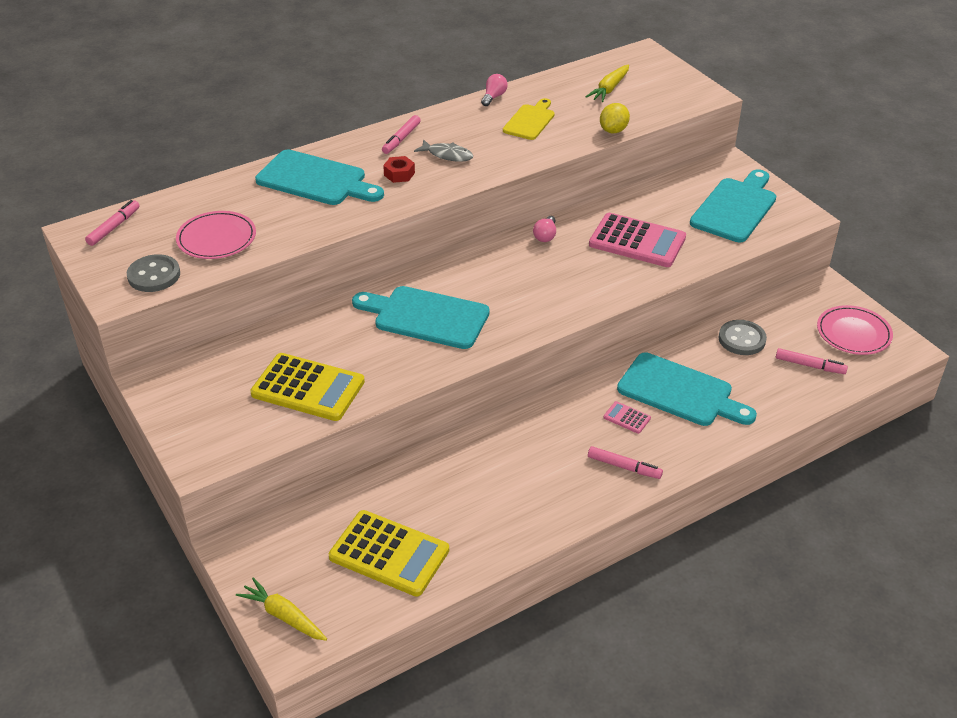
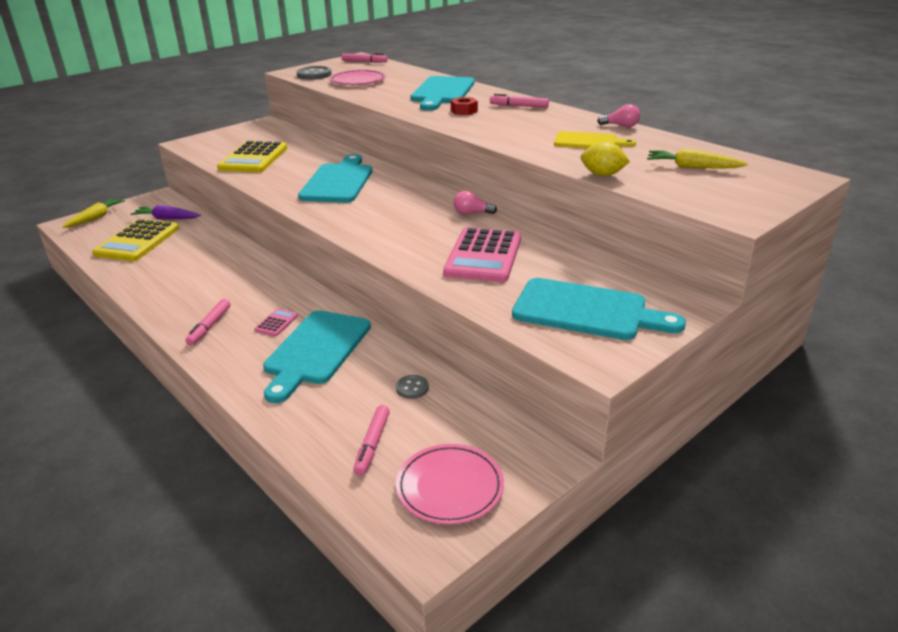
camera: 80 degrees right, 10 degrees down
grey fish [414,139,473,162] -> none
grey button [719,320,767,355] -> grey button [396,375,429,399], size x0.58
none -> purple carrot [131,205,201,219]

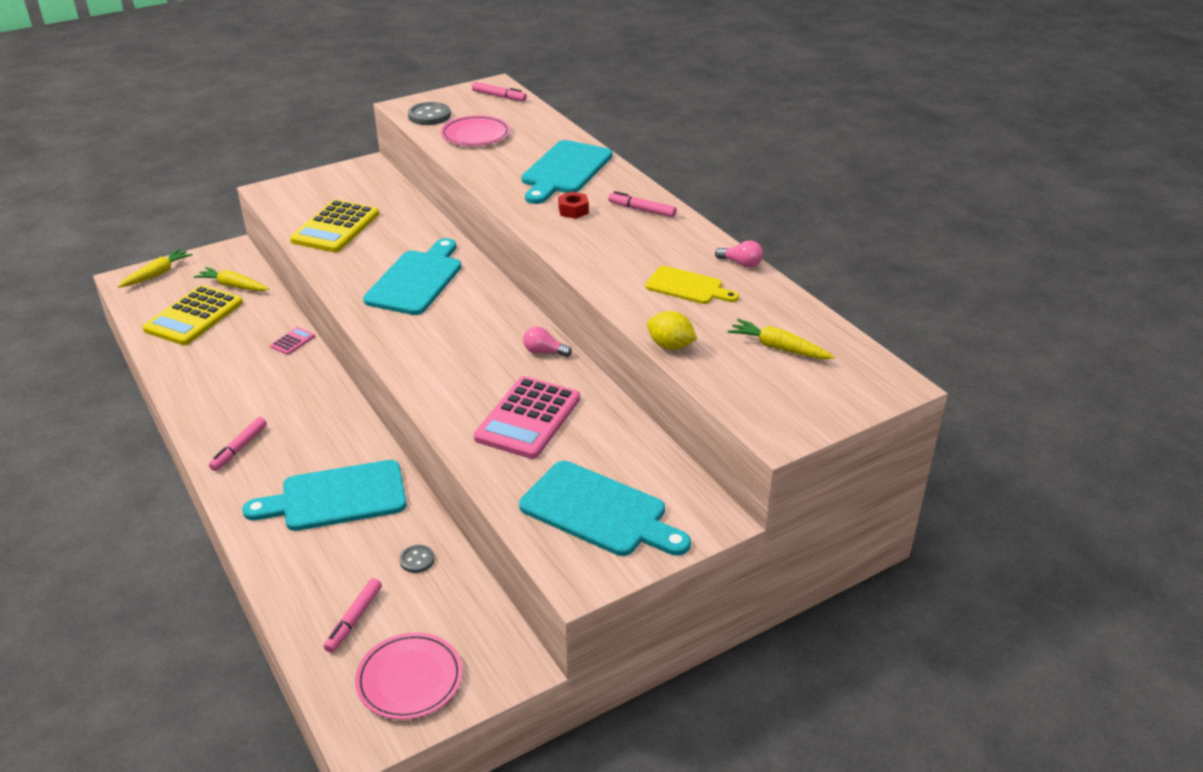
camera: 10 degrees right, 5 degrees up
purple carrot [131,205,201,219] -> yellow carrot [194,267,269,291]
pink calculator [254,309,298,336] -> pink calculator moved to [270,327,315,355]
turquoise cutting board [263,310,371,403] -> turquoise cutting board turned 45 degrees clockwise [242,460,407,531]

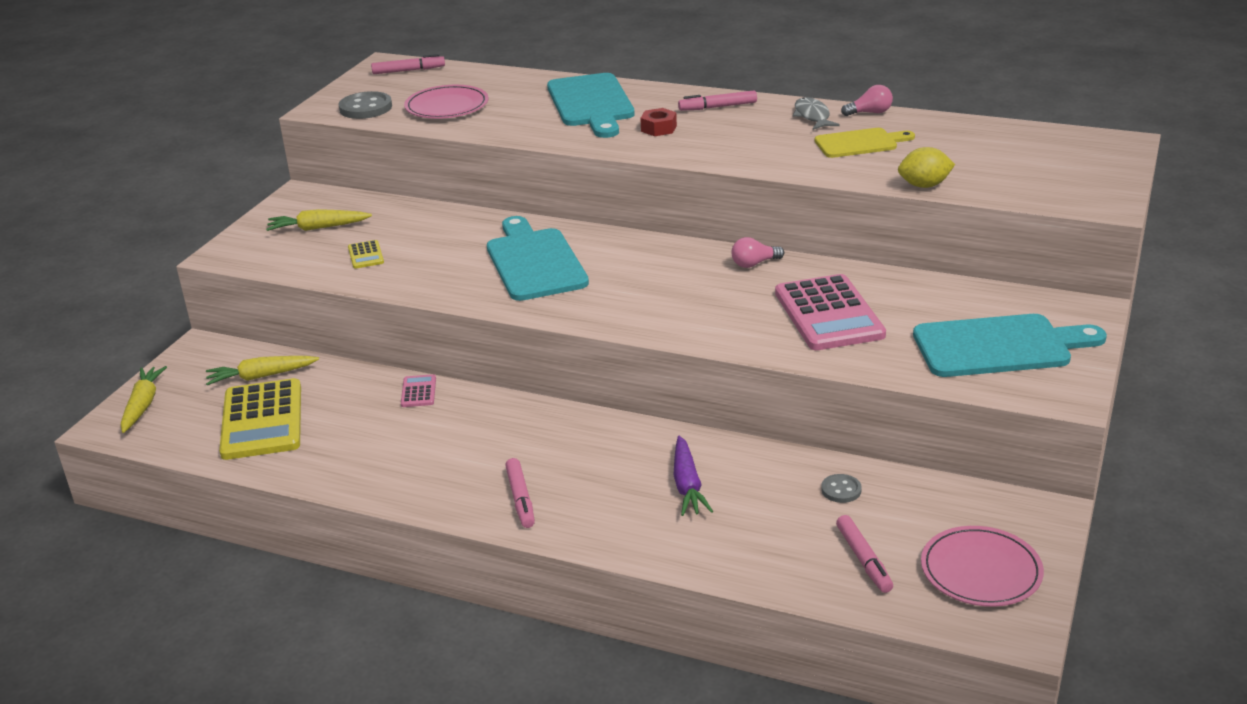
camera: 35 degrees left, 5 degrees down
turquoise cutting board [242,460,407,531] -> purple carrot [674,436,713,516]
yellow calculator [290,199,379,252] -> yellow calculator [348,240,384,269], size x0.44
yellow carrot [727,319,835,359] -> yellow carrot moved to [266,209,372,231]
none -> grey fish [793,97,840,130]

